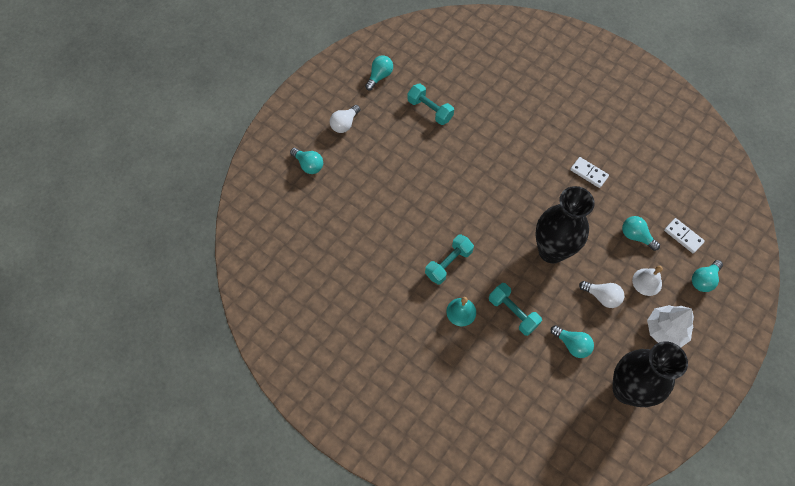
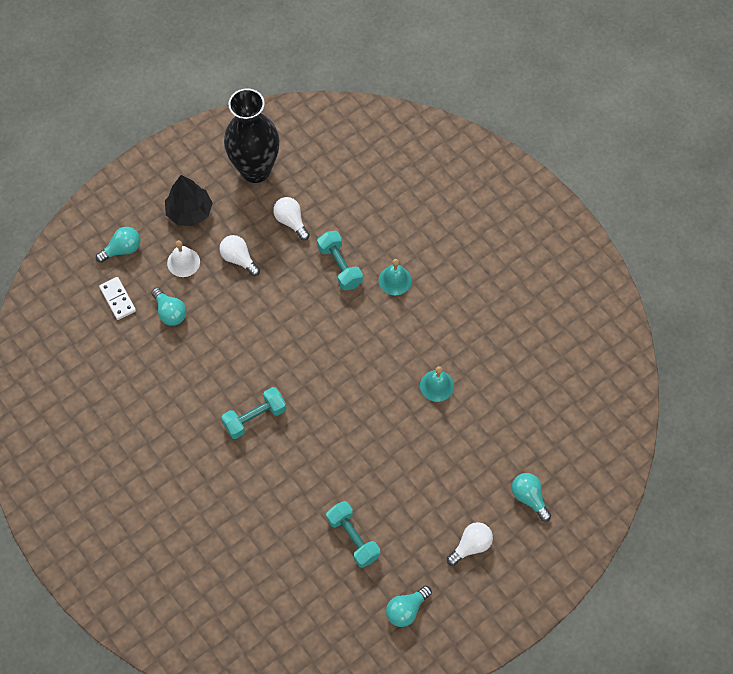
camera: 165 degrees left, 0 degrees up
turquoise dumbbell [425,234,474,285] -> turquoise dumbbell moved to [221,387,287,439]
black vase [536,186,595,264] -> none
turquoise light bulb [551,325,594,358] -> white light bulb [273,197,310,241]
white domino [570,157,609,188] -> none
white tree [647,305,694,347] -> black tree [165,175,213,226]
none -> turquoise bell [420,366,454,402]

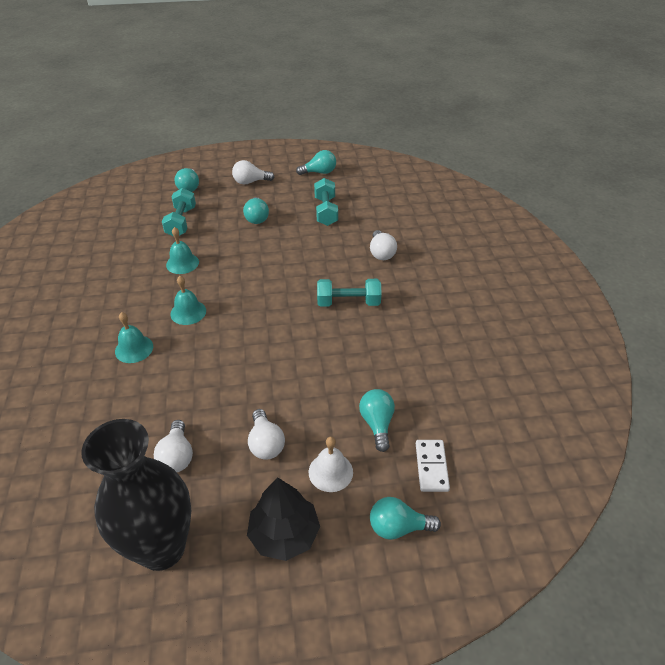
camera: 150 degrees left, 20 degrees down
turquoise dumbbell [317,231,363,290] -> turquoise dumbbell moved to [162,188,196,236]
none -> turquoise bell [170,276,206,325]
none -> turquoise light bulb [243,197,269,224]
none -> white light bulb [370,230,397,260]

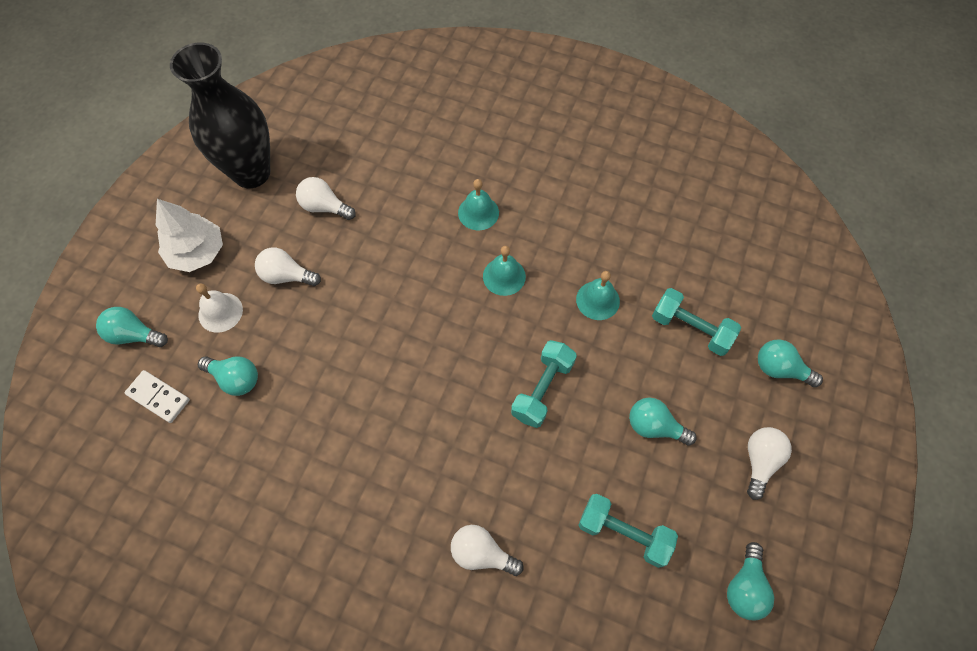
camera: 120 degrees right, 20 degrees up
black tree [247,477,320,561] -> white tree [156,199,223,272]
turquoise dumbbell [317,279,382,307] -> turquoise dumbbell moved to [511,340,577,428]
turquoise light bulb [370,497,441,540] -> turquoise light bulb turned 105 degrees counterclockwise [96,307,168,347]

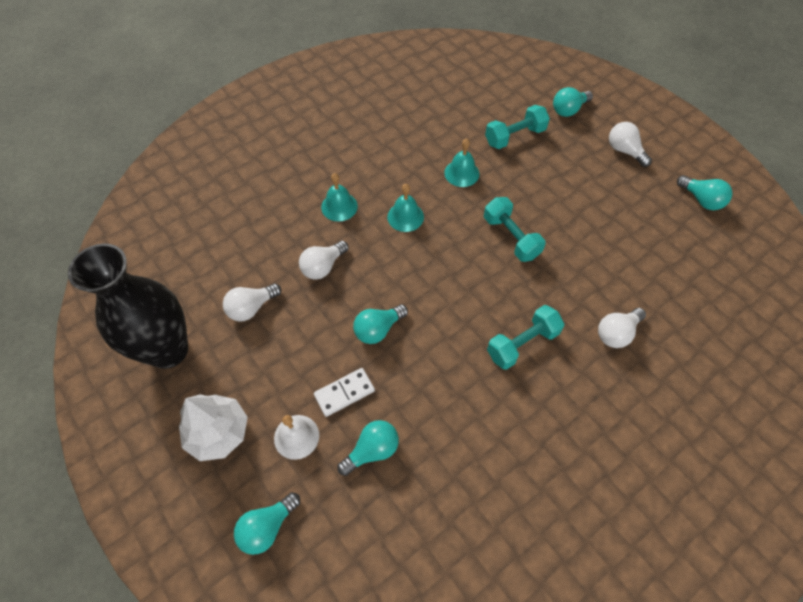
camera: 60 degrees left, 5 degrees down
white domino [124,370,190,423] -> white domino moved to [314,368,375,417]
white light bulb [255,247,321,286] -> white light bulb moved to [299,241,349,280]
turquoise dumbbell [578,494,678,568] -> turquoise dumbbell moved to [487,305,564,370]
turquoise light bulb [629,397,697,446] -> turquoise light bulb moved to [353,304,408,344]

